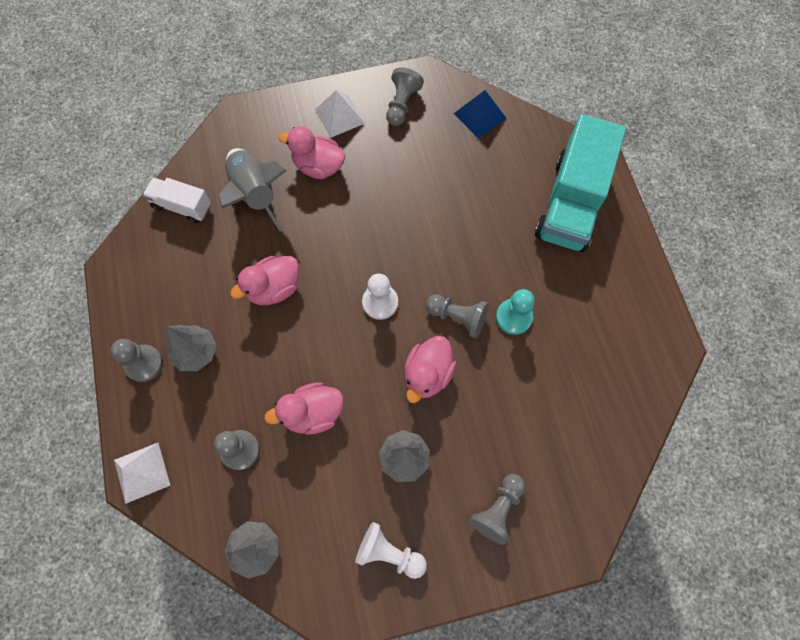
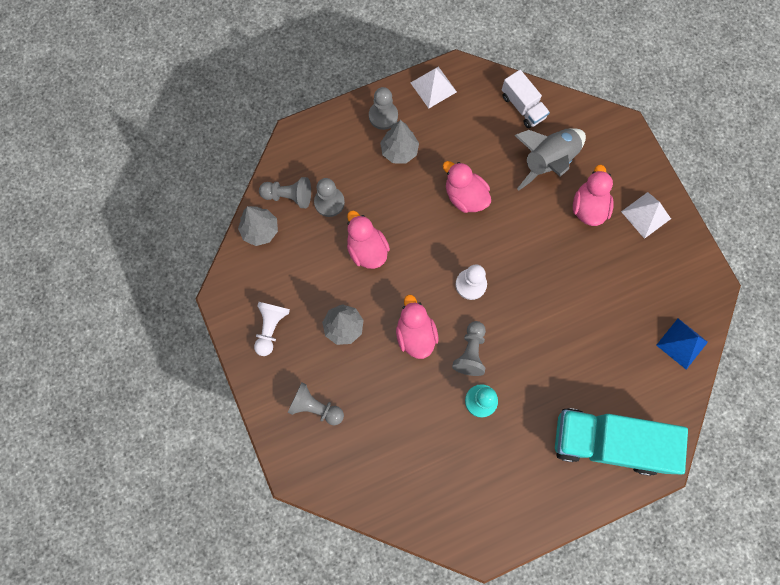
camera: 80 degrees right, 5 degrees up
white pyramid [114,443,171,504] -> white pyramid moved to [411,66,457,108]
white truck [143,177,211,223] -> white truck turned 135 degrees clockwise [502,70,550,128]
grey pawn [386,67,424,126] -> grey pawn moved to [259,177,311,208]
pink duck [404,336,456,403] -> pink duck turned 60 degrees clockwise [396,294,438,359]

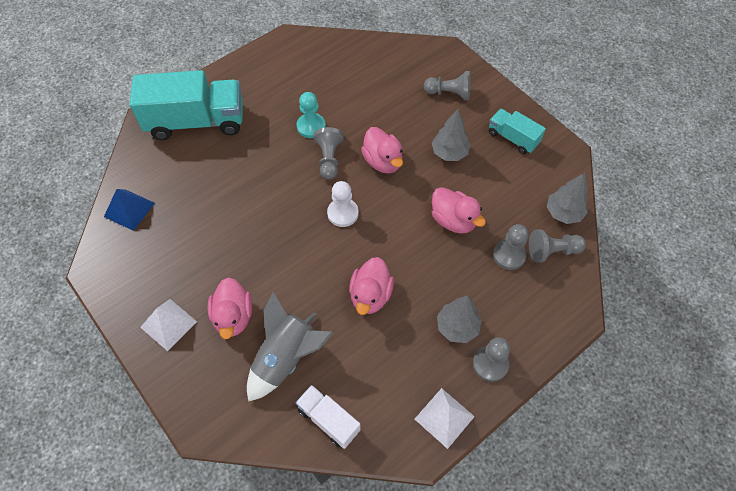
camera: 165 degrees right, 15 degrees down
white pawn [254,302,290,356] -> turquoise truck [489,109,546,154]
pink duck [443,161,491,213] -> pink duck turned 75 degrees clockwise [349,257,394,315]

